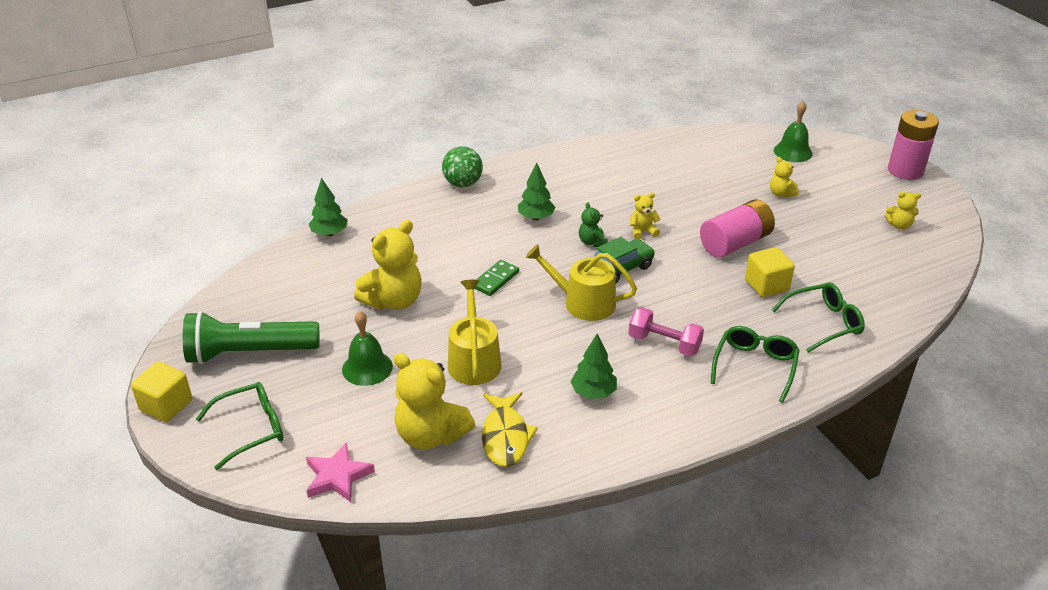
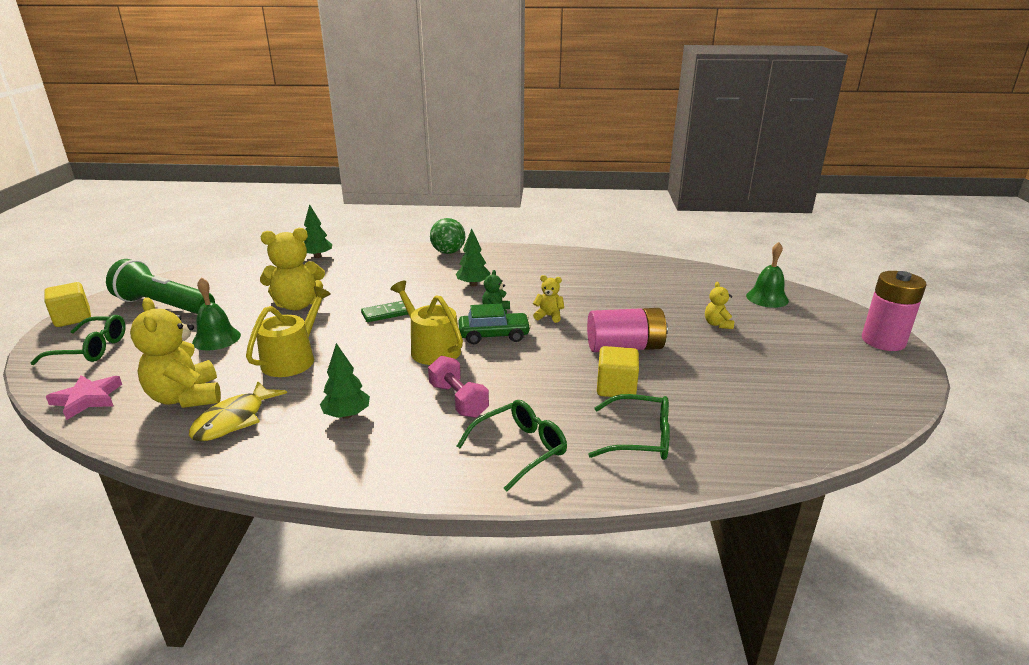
camera: 30 degrees right, 10 degrees down
yellow teddy bear [885,192,921,229] -> none

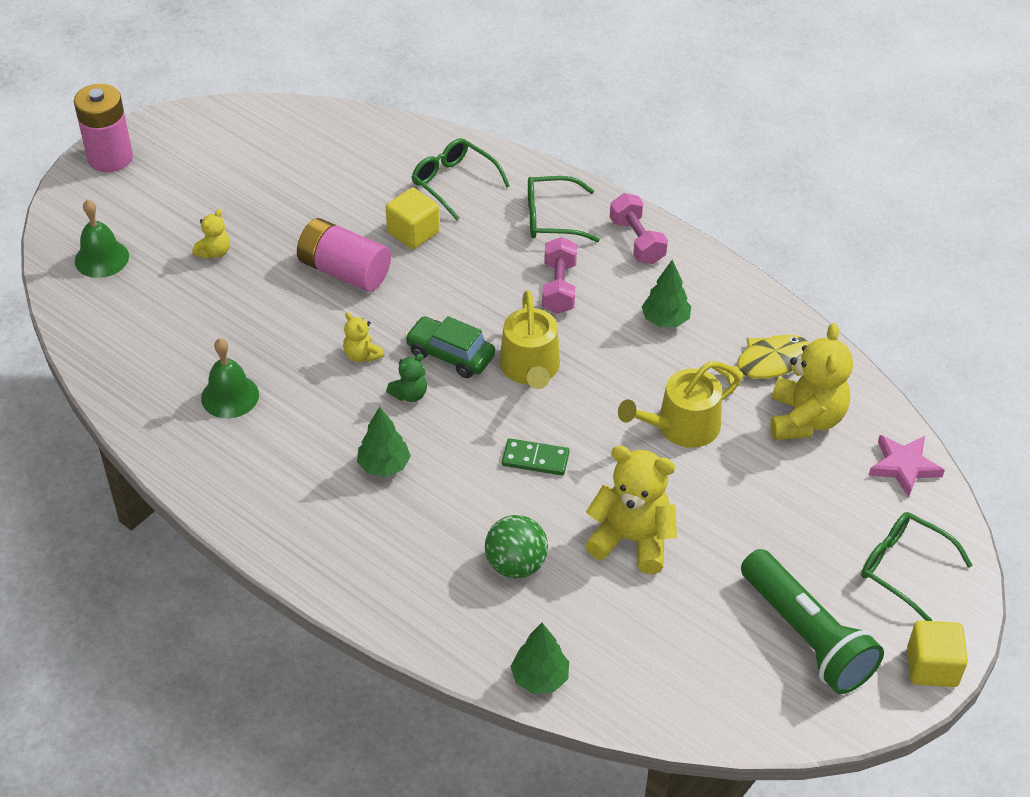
camera: 145 degrees left, 20 degrees up
green bell [192,277,241,351] -> green bell moved to [201,338,259,418]
green ball [430,218,465,254] -> green ball moved to [485,515,548,578]
none -> pink dumbbell [610,193,668,264]

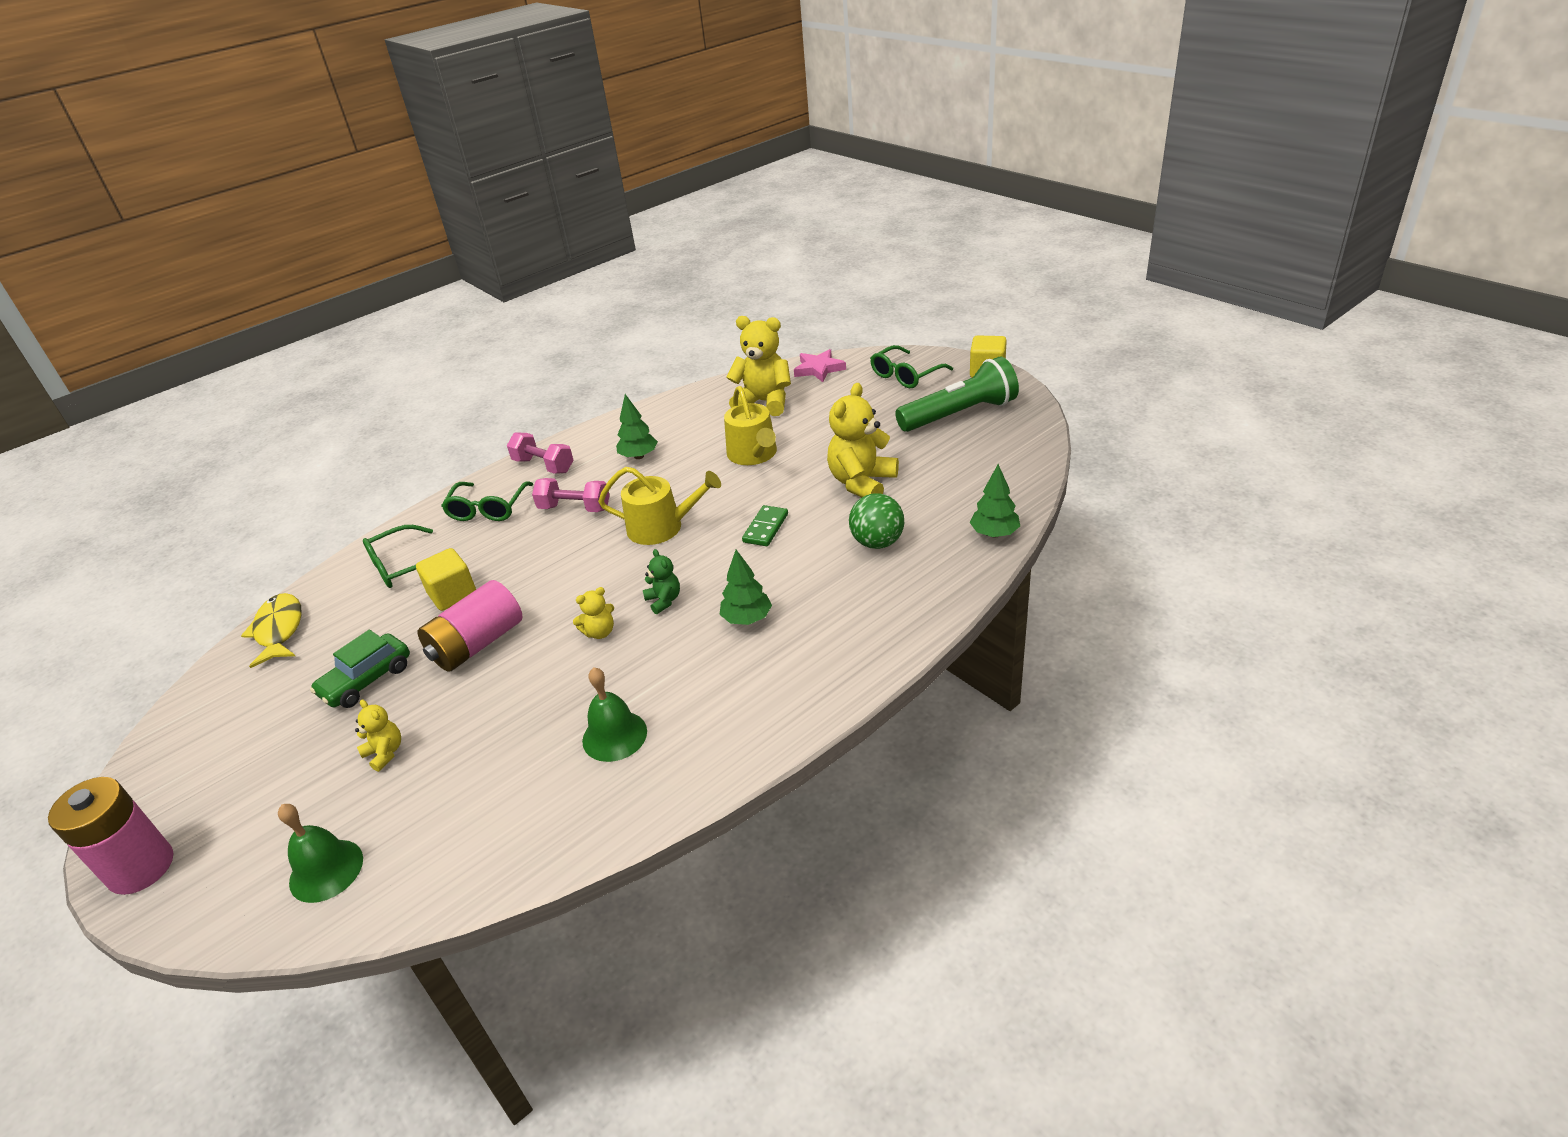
camera: 75 degrees left, 10 degrees down
green car [405,316,495,378] -> green car moved to [310,630,410,708]
pink dumbbell [610,193,668,264] -> pink dumbbell turned 45 degrees clockwise [507,433,573,474]
yellow fish [713,335,810,394] -> yellow fish moved to [241,593,302,668]

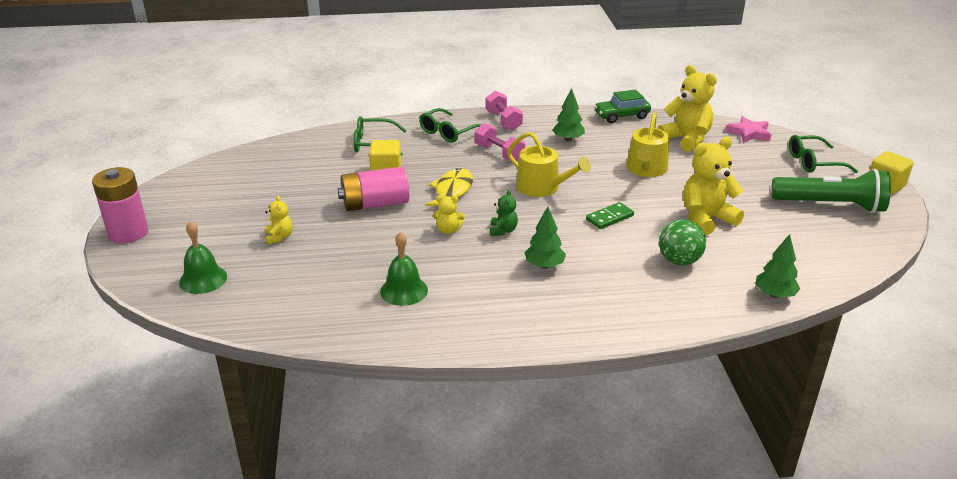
camera: 30 degrees right, 5 degrees down
yellow fish [241,593,302,668] -> yellow fish moved to [425,168,473,206]
green car [310,630,410,708] -> green car moved to [594,89,651,123]

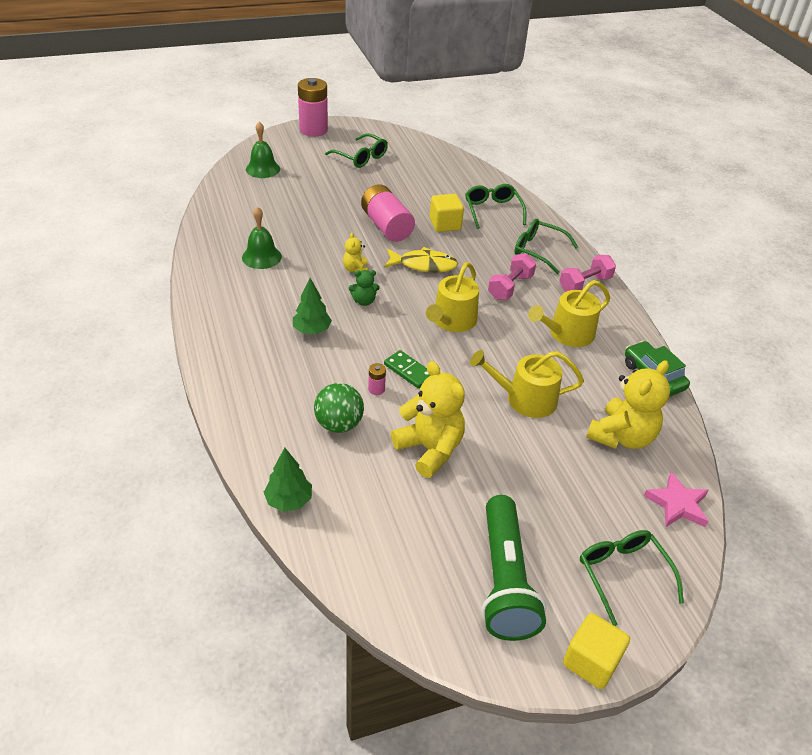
camera: 75 degrees right, 10 degrees up
yellow teddy bear [265,195,293,244] -> none
green tree [552,88,585,141] -> yellow watering can [528,280,610,347]
none -> green glasses [325,133,388,168]
none -> pink battery [368,363,386,395]

